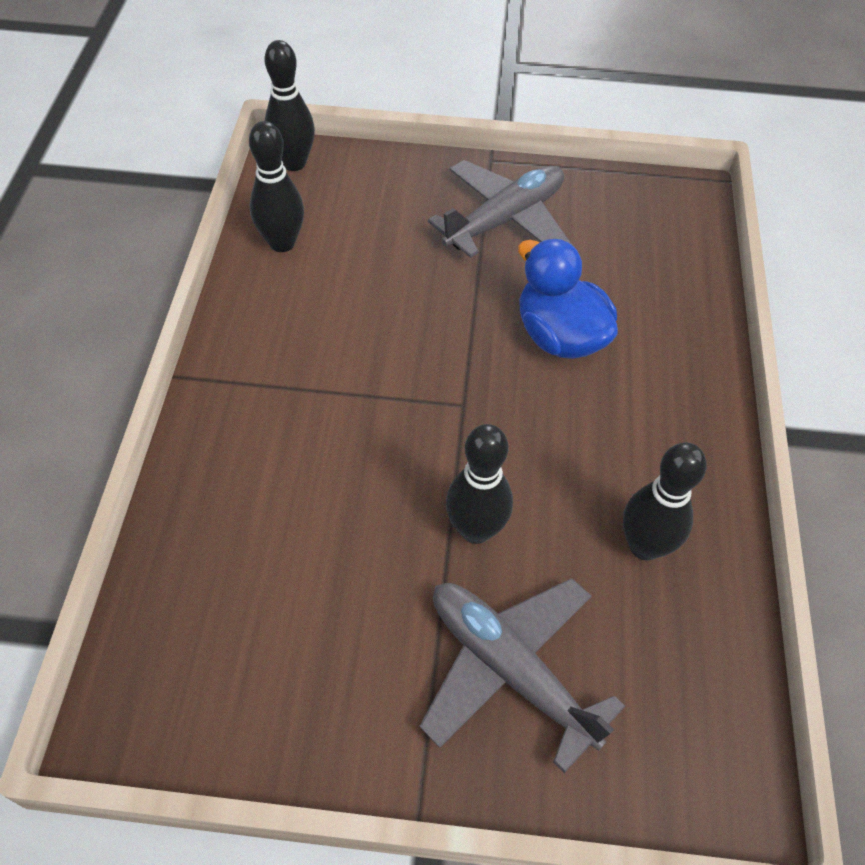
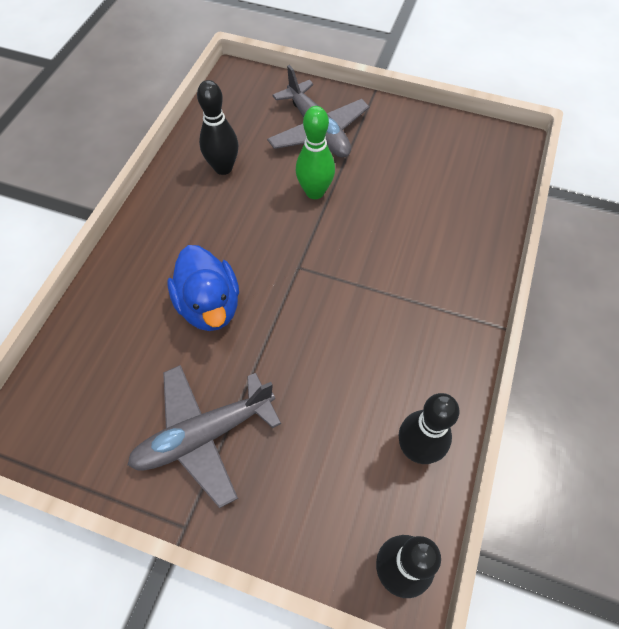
camera: 165 degrees left, 5 degrees up
black bowling pin [446,424,513,544] -> green bowling pin [296,106,335,199]

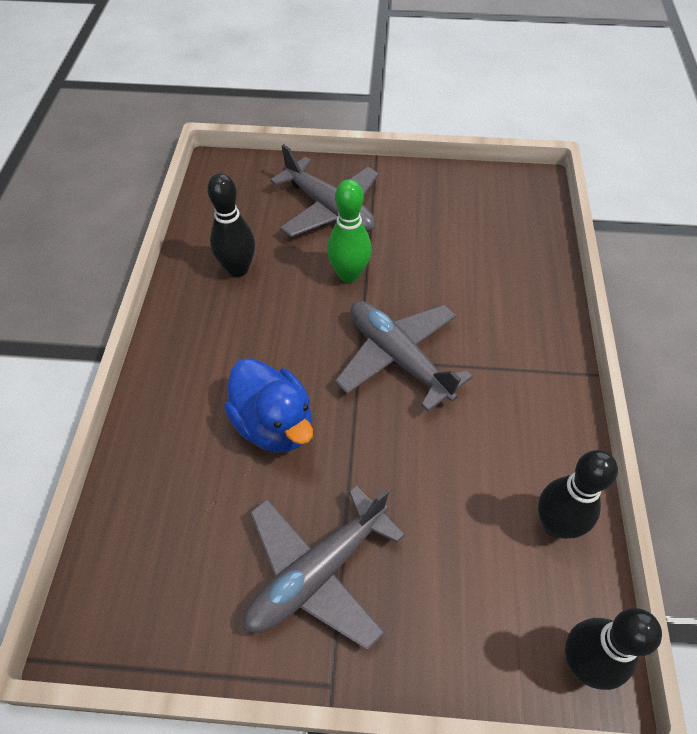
camera: 15 degrees left, 5 degrees down
none -> grey plane [335,301,472,412]

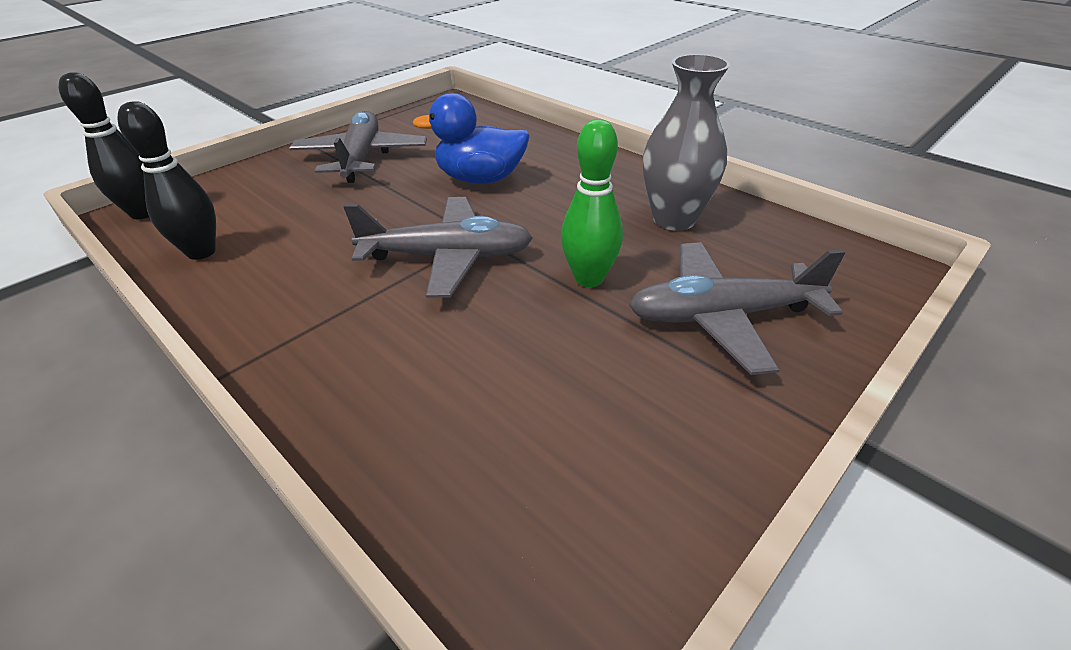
camera: 130 degrees right, 15 degrees down
black bowling pin [207,173,255,277] -> grey vase [643,54,730,231]

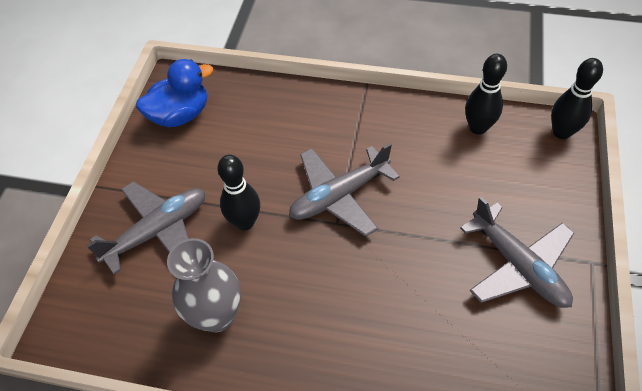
camera: 150 degrees right, 15 degrees up
blue duck [413,93,530,184] -> blue duck moved to [136,59,213,127]
green bowling pin [561,119,623,287] -> black bowling pin [217,155,260,230]

